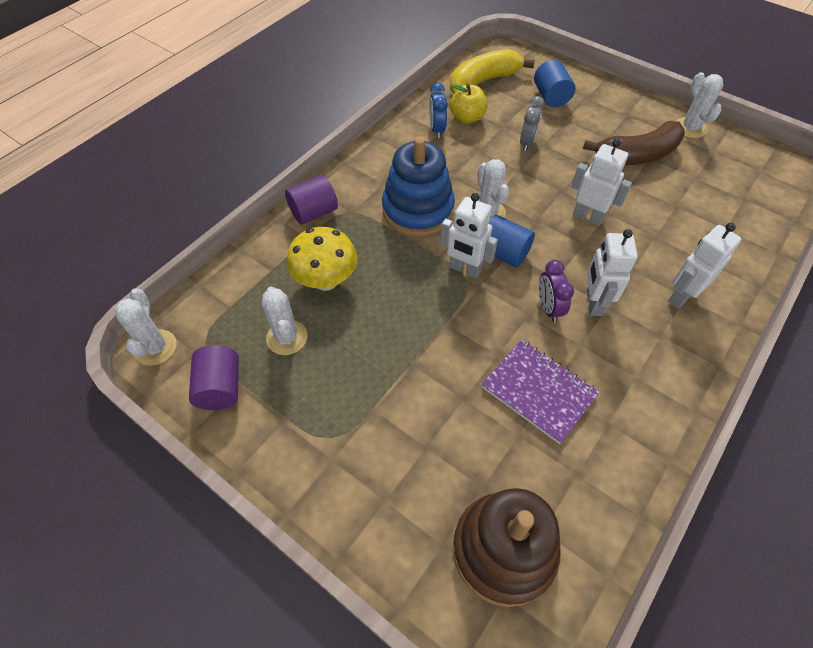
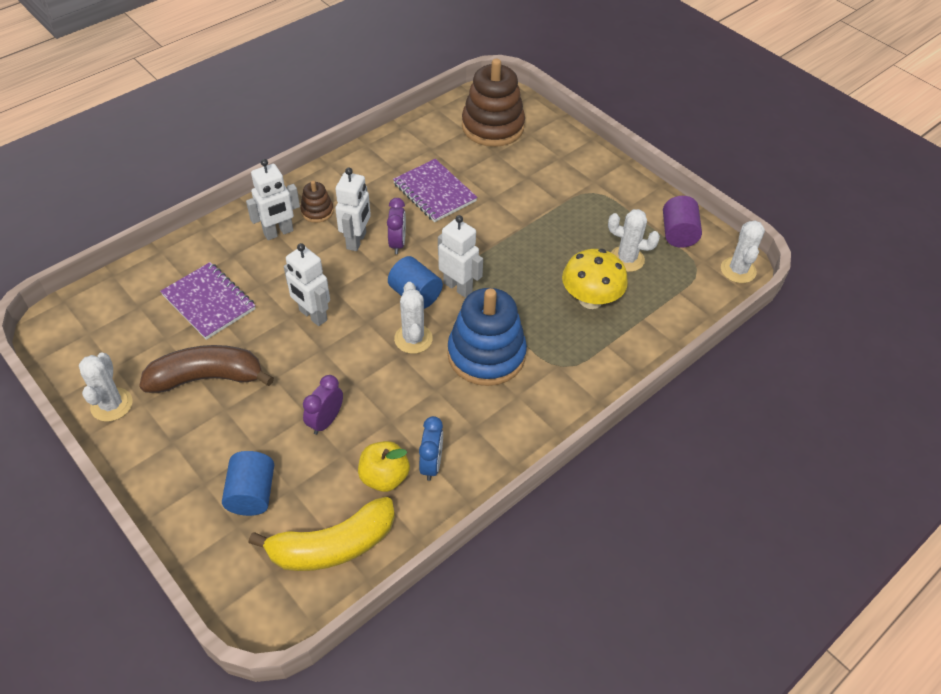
camera: 170 degrees left, 5 degrees down
white cactus [261,287,308,355] -> white cactus turned 60 degrees counterclockwise [608,209,660,272]
purple cylinder [285,175,338,225] -> none
grey clock [520,96,544,151] -> purple clock [303,375,343,435]
none -> purple notebook [160,262,256,340]
none -> brown stacking toy [300,181,334,223]

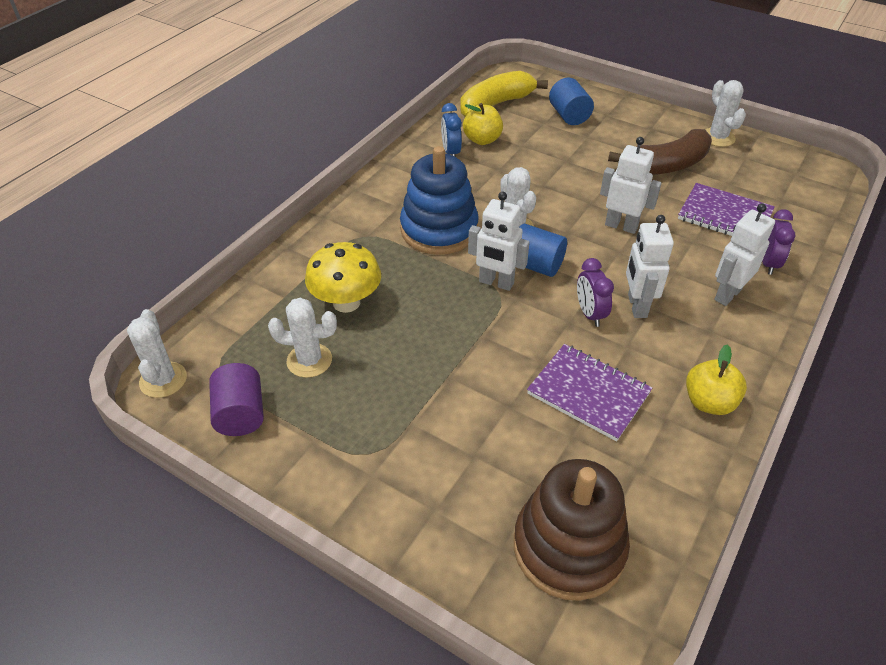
camera: 165 degrees right, 5 degrees down
brown stacking toy [300,181,334,223] -> none
purple clock [303,375,343,435] -> purple clock moved to [762,209,795,275]
none -> yellow apple [686,344,747,415]

